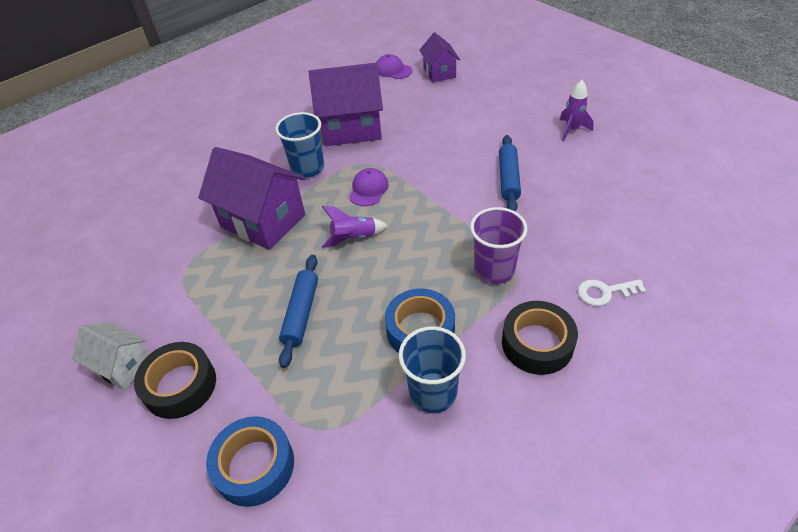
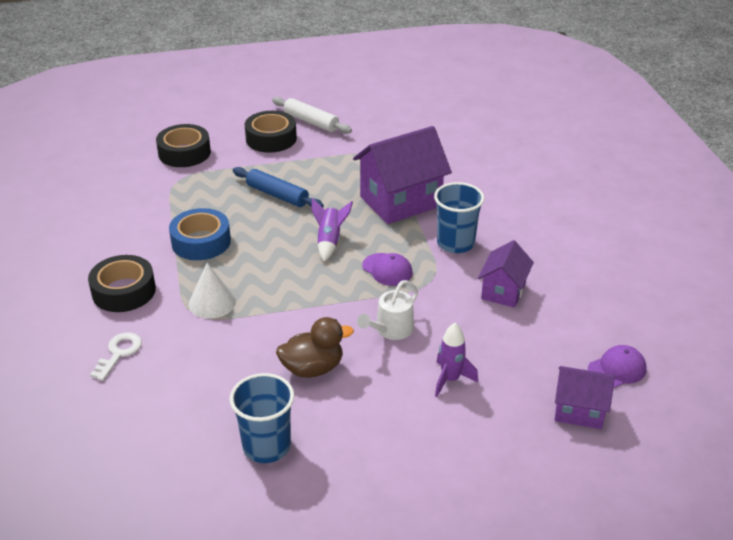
camera: 115 degrees right, 10 degrees down
white house [72,322,149,390] -> white rolling pin [272,97,352,134]
blue tape [206,416,294,507] -> black tape [156,124,211,167]
purple house [309,63,383,146] -> purple house [478,240,534,308], size x0.57
blue cup [399,326,466,413] -> blue cup moved to [230,373,294,463]
purple cup [470,207,527,284] -> white cone [189,263,236,319]
blue rolling pin [499,135,521,211] -> brown duck [276,317,354,378]
purple rocket [560,80,594,141] -> purple rocket moved to [435,323,478,397]
none -> white watering can [357,280,418,340]

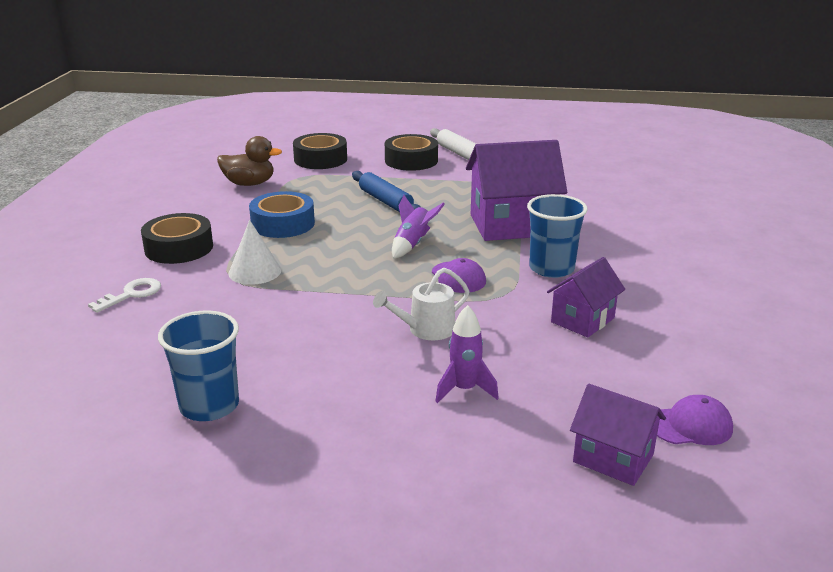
camera: 20 degrees right, 10 degrees down
brown duck [276,317,354,378] -> brown duck moved to [217,136,282,186]

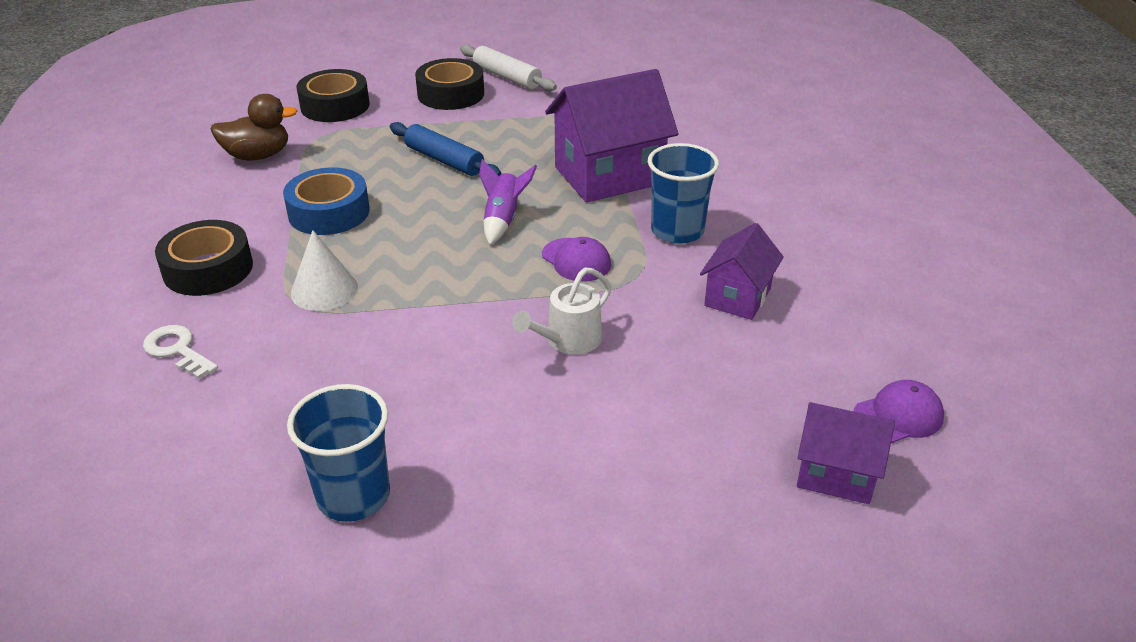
camera: 15 degrees left, 10 degrees up
white key [88,278,161,313] -> white key turned 75 degrees counterclockwise [143,325,218,379]
purple rocket [435,305,499,403] -> none

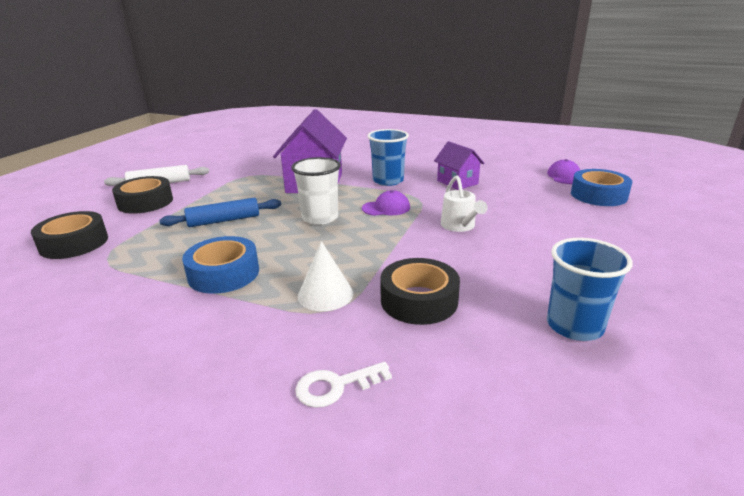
camera: 60 degrees left, 10 degrees down
black tape [155,220,253,296] -> black tape moved to [380,258,460,325]
brown duck [211,94,297,161] -> none
purple rocket [479,159,537,245] -> white cup [291,157,341,225]
purple house [797,402,895,504] -> blue tape [571,169,632,206]

